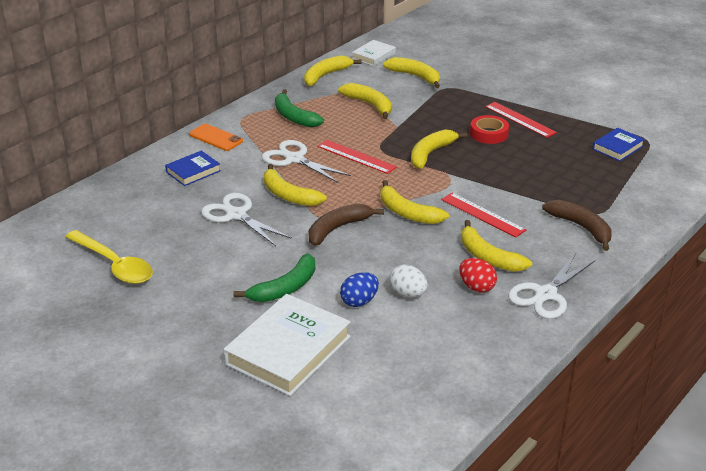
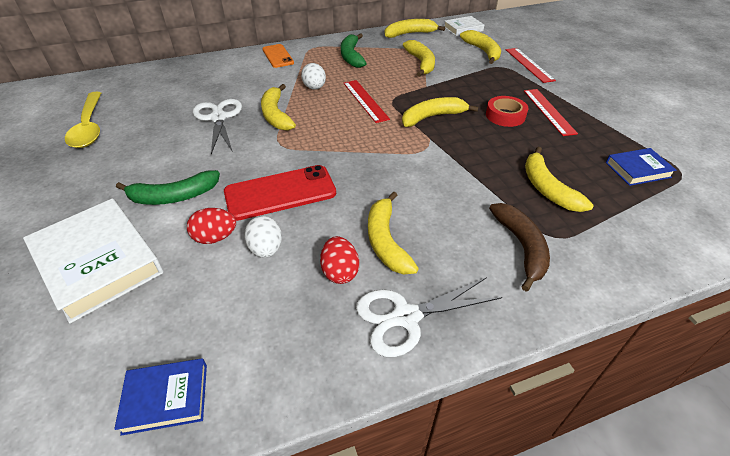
camera: 30 degrees right, 10 degrees up
blue book [165,151,221,186] -> blue book moved to [114,358,207,436]
white book [223,294,351,396] -> white book turned 75 degrees clockwise [23,199,164,324]
white scissors [262,140,351,183] -> white egg [301,63,326,89]
brown banana [308,203,384,246] -> none
blue egg [340,272,379,307] -> red egg [187,208,236,244]
yellow banana [381,180,449,224] -> yellow banana moved to [525,147,593,212]
red ruler [441,193,527,237] -> red ruler moved to [506,48,556,83]
none -> red phone [224,165,336,221]

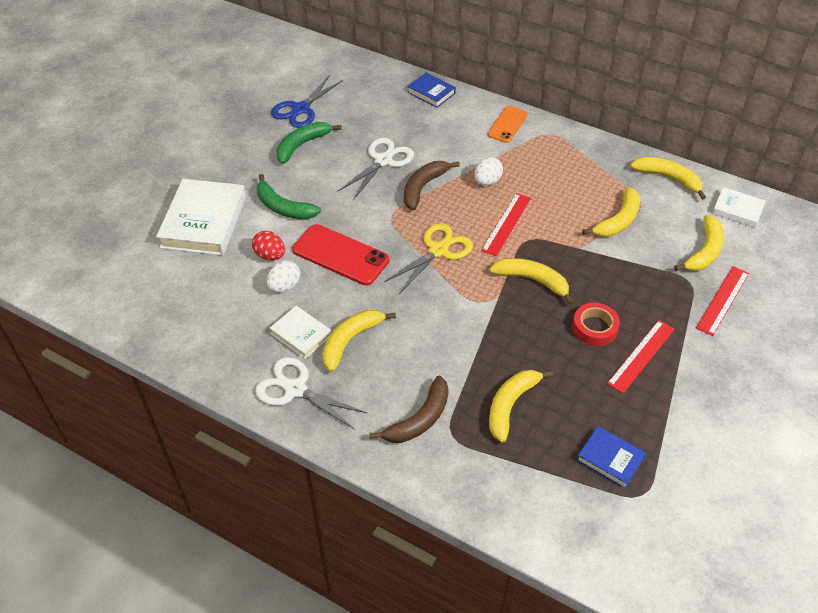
camera: 50 degrees right, 5 degrees up
yellow spoon [65,92,101,148] -> blue scissors [271,75,343,128]
blue book [114,358,207,436] -> blue book moved to [407,73,456,108]
yellow banana [261,84,296,131] -> brown banana [404,161,460,210]
red egg [320,236,359,284] -> white book [270,306,331,359]
green banana [341,33,367,68] -> green banana moved to [276,122,342,164]
none -> yellow scissors [385,223,473,293]

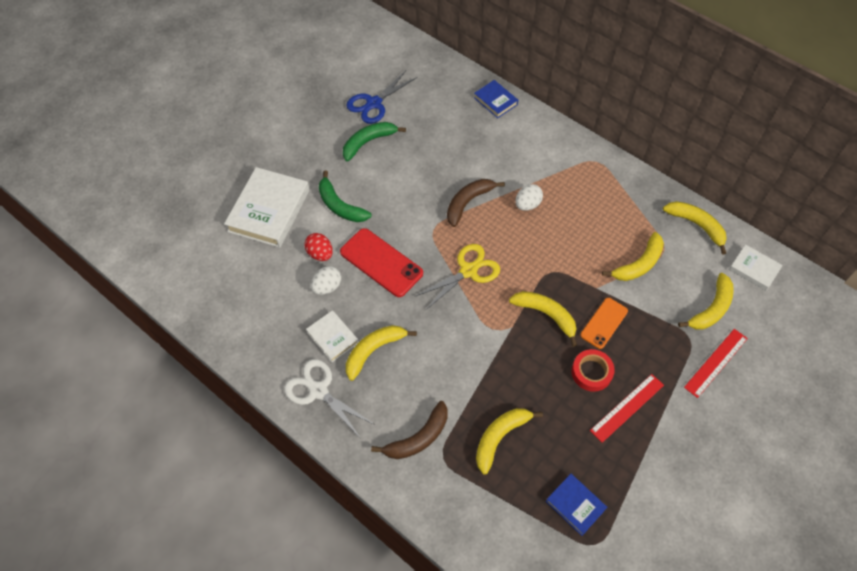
camera: 10 degrees right, 10 degrees up
white scissors [338,138,414,199] -> none
red ruler [481,193,531,256] -> none
orange phone [488,106,528,143] -> orange phone moved to [580,298,628,349]

